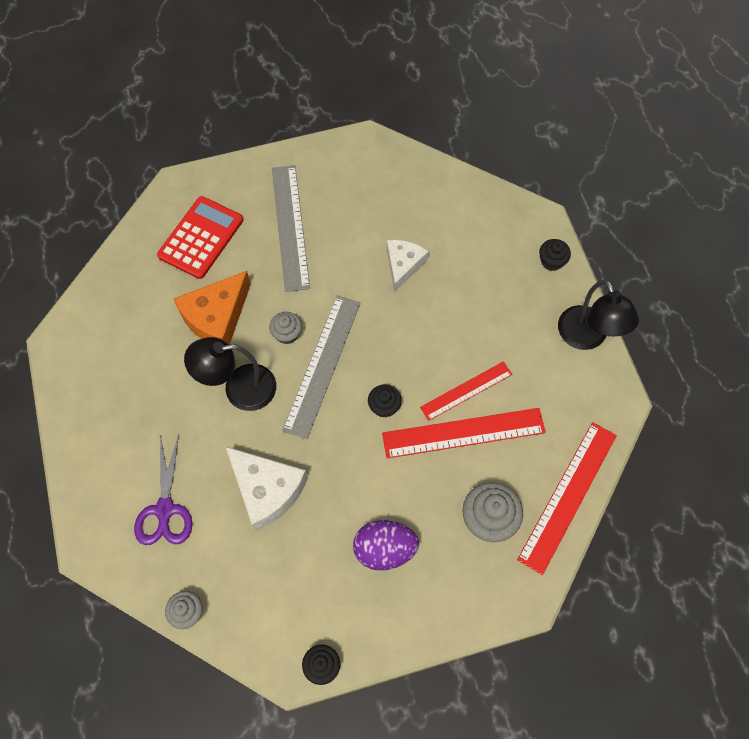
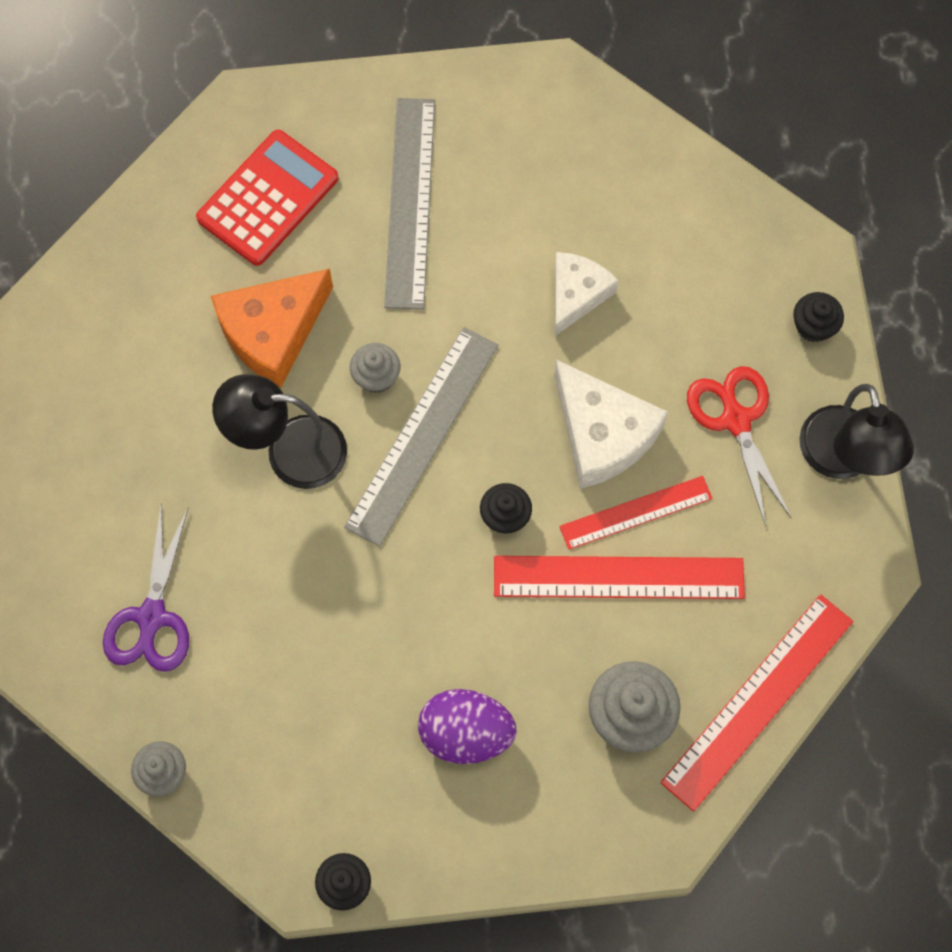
camera: 10 degrees right, 5 degrees up
white cheese [225,446,308,531] -> white cheese moved to [554,360,668,489]
none -> red scissors [687,366,791,526]

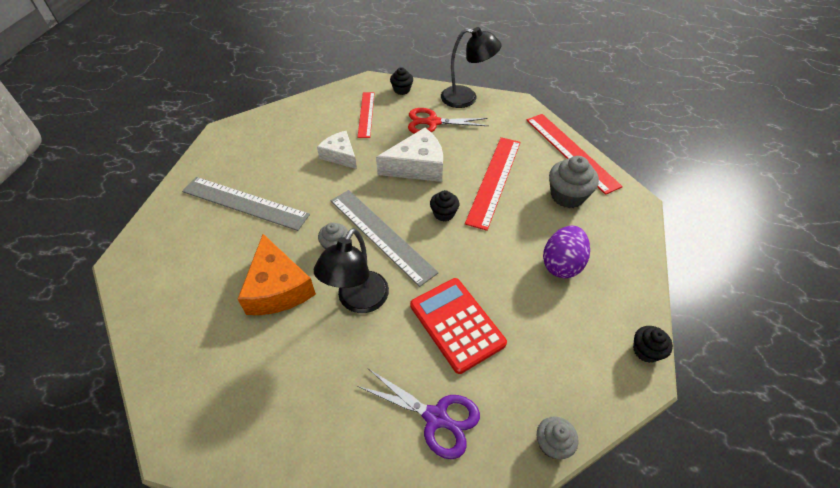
camera: 70 degrees left, 20 degrees down
red calculator [196,130,339,266] -> red calculator moved to [410,278,507,374]
red ruler [559,476,713,550] -> red ruler moved to [357,92,375,138]

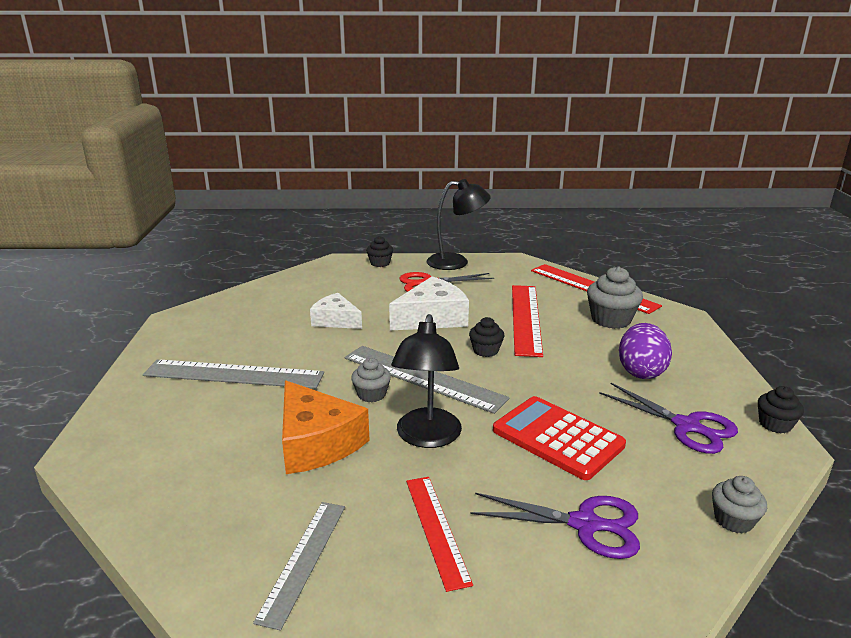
camera: 15 degrees left, 25 degrees down
red ruler [357,92,375,138] -> red ruler moved to [406,477,473,592]
none -> grey ruler [253,502,345,631]
none -> purple scissors [599,383,738,454]

